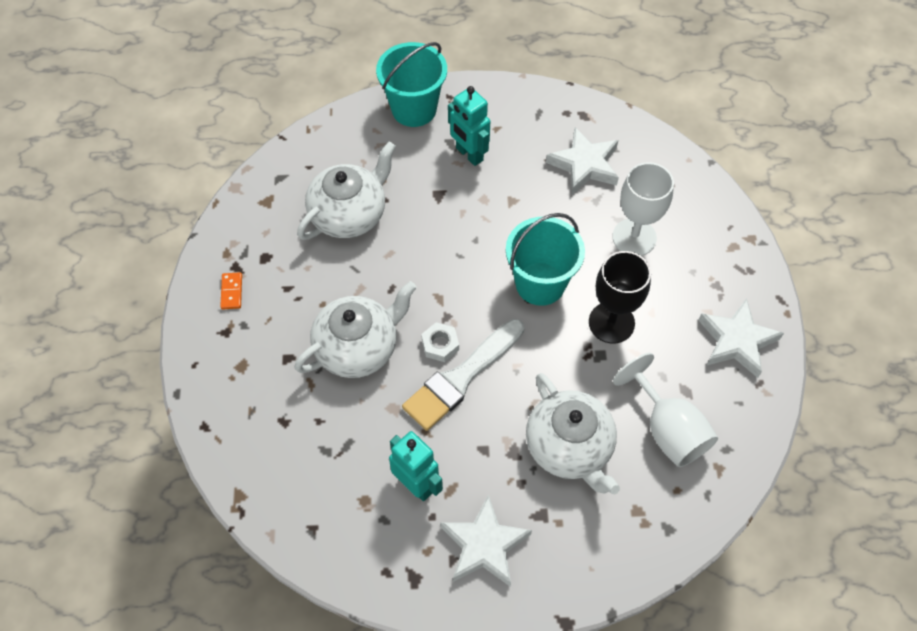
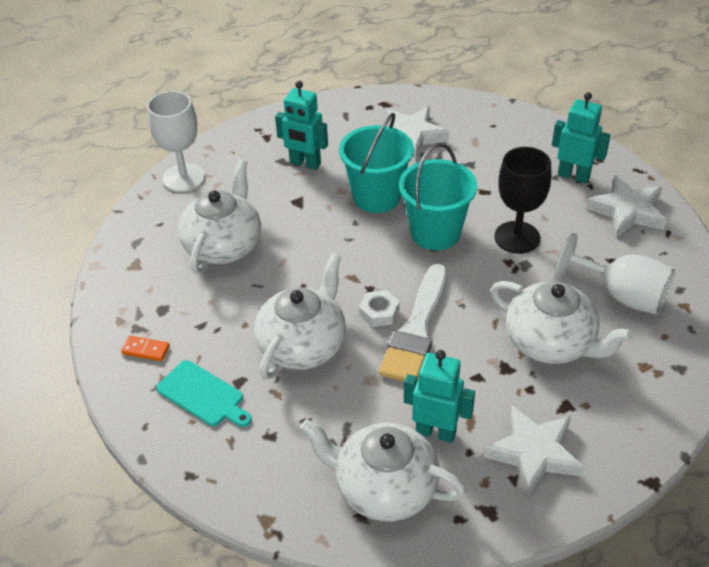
camera: 25 degrees left, 15 degrees down
orange domino [220,272,242,310] -> orange domino turned 45 degrees counterclockwise [121,336,170,361]
turquoise bucket [376,42,447,127] -> turquoise bucket moved to [339,113,414,213]
white goblet [612,162,674,256] -> white goblet moved to [147,91,205,192]
none -> turquoise cutting board [156,360,252,427]
none -> white teapot [300,419,466,522]
none -> turquoise robot [552,92,611,184]

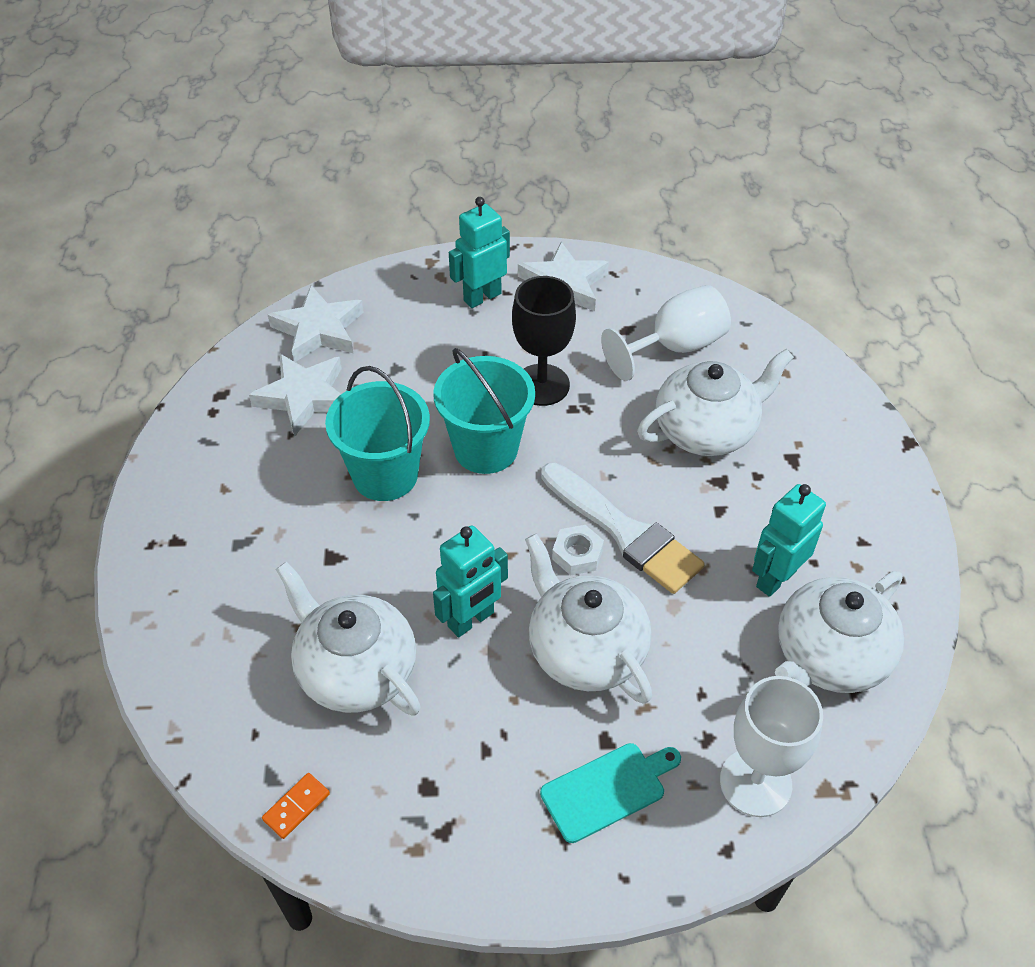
camera: 65 degrees left, 5 degrees up
orange domino [121,336,170,361] -> orange domino moved to [262,773,330,839]
white goblet [147,91,205,192] -> white goblet moved to [720,676,823,817]
turquoise robot [275,81,328,170] -> turquoise robot moved to [433,525,508,637]
white star [483,405,584,497] -> white star moved to [268,285,364,362]

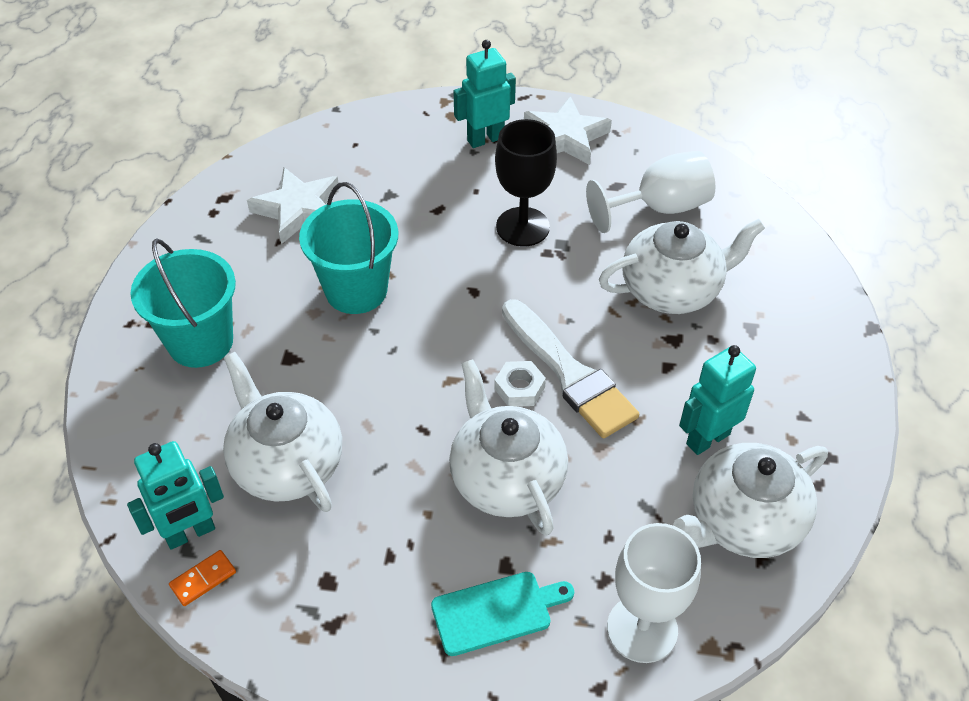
camera: 10 degrees right, 0 degrees up
white star [268,285,364,362] -> none
turquoise bucket [433,348,535,474] -> turquoise bucket moved to [130,239,236,368]
turquoise robot [433,525,508,637] -> turquoise robot moved to [127,441,224,550]

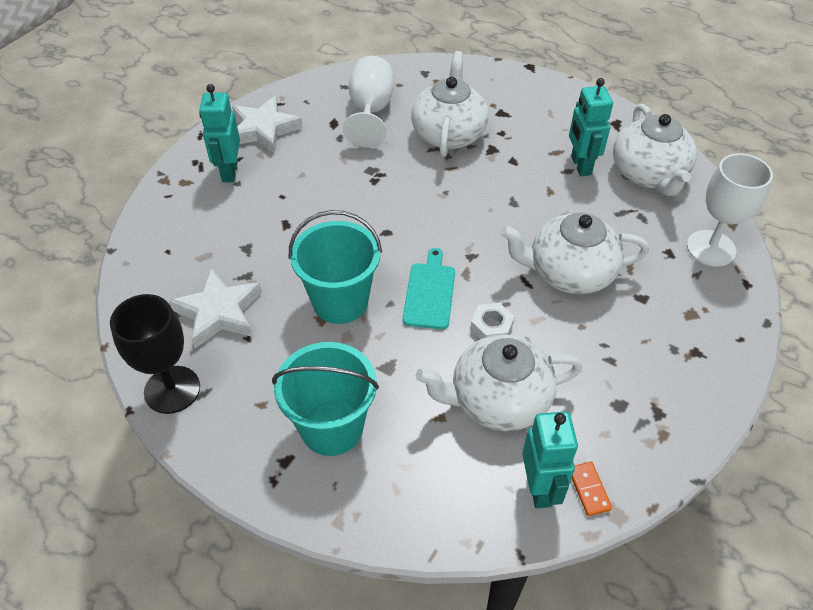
camera: 65 degrees left, 0 degrees up
turquoise cutting board [431,572,574,656] -> turquoise cutting board moved to [403,248,455,329]
white nut [494,361,546,407] -> white nut moved to [470,303,515,339]
black goblet [495,119,557,247] -> black goblet moved to [110,294,200,414]
white brush [502,299,639,438] -> none

